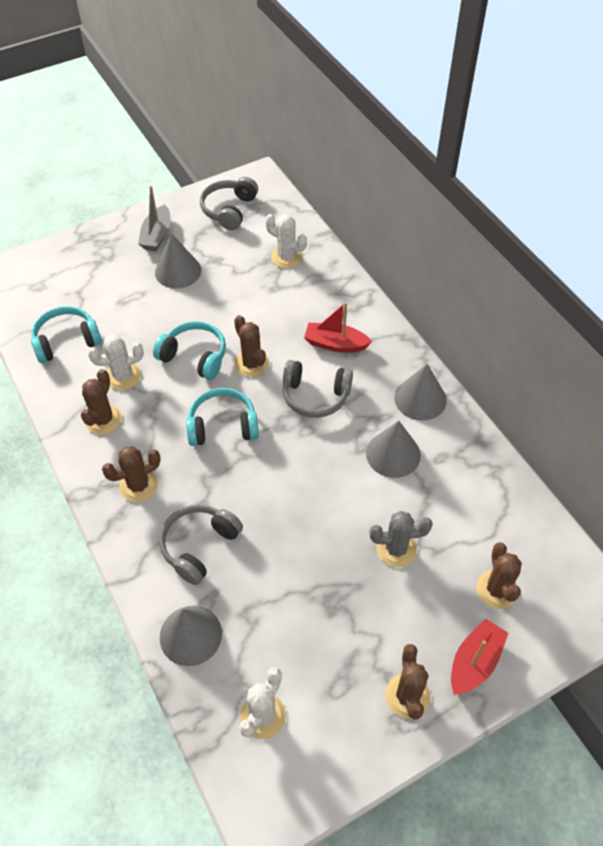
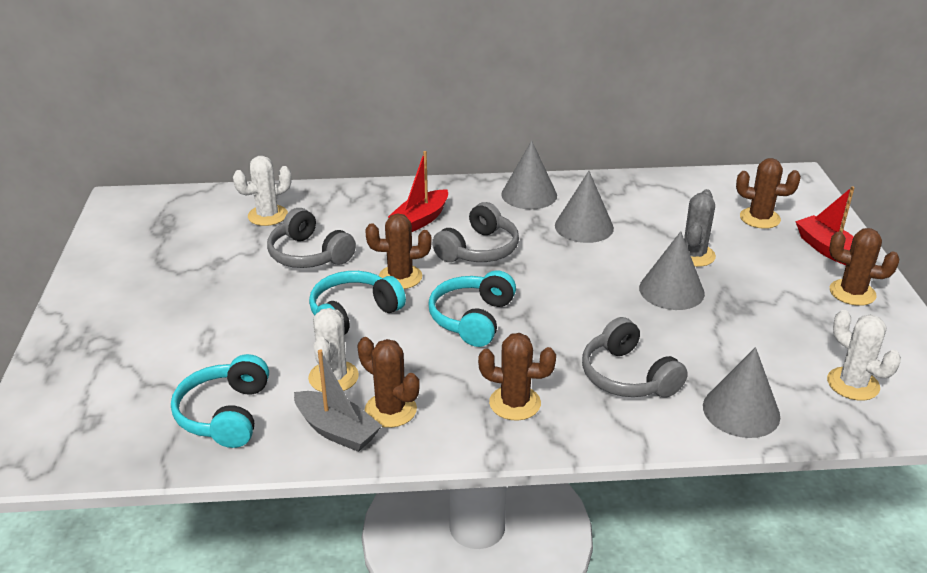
camera: 65 degrees left, 20 degrees down
brown cactus [102,446,161,502] -> brown cactus turned 75 degrees counterclockwise [478,333,556,421]
grey boat [138,185,171,251] -> grey boat moved to [294,350,382,452]
grey cone [155,233,201,288] -> grey cone moved to [639,231,705,310]
grey headphones [200,177,258,230] -> grey headphones moved to [267,208,356,268]

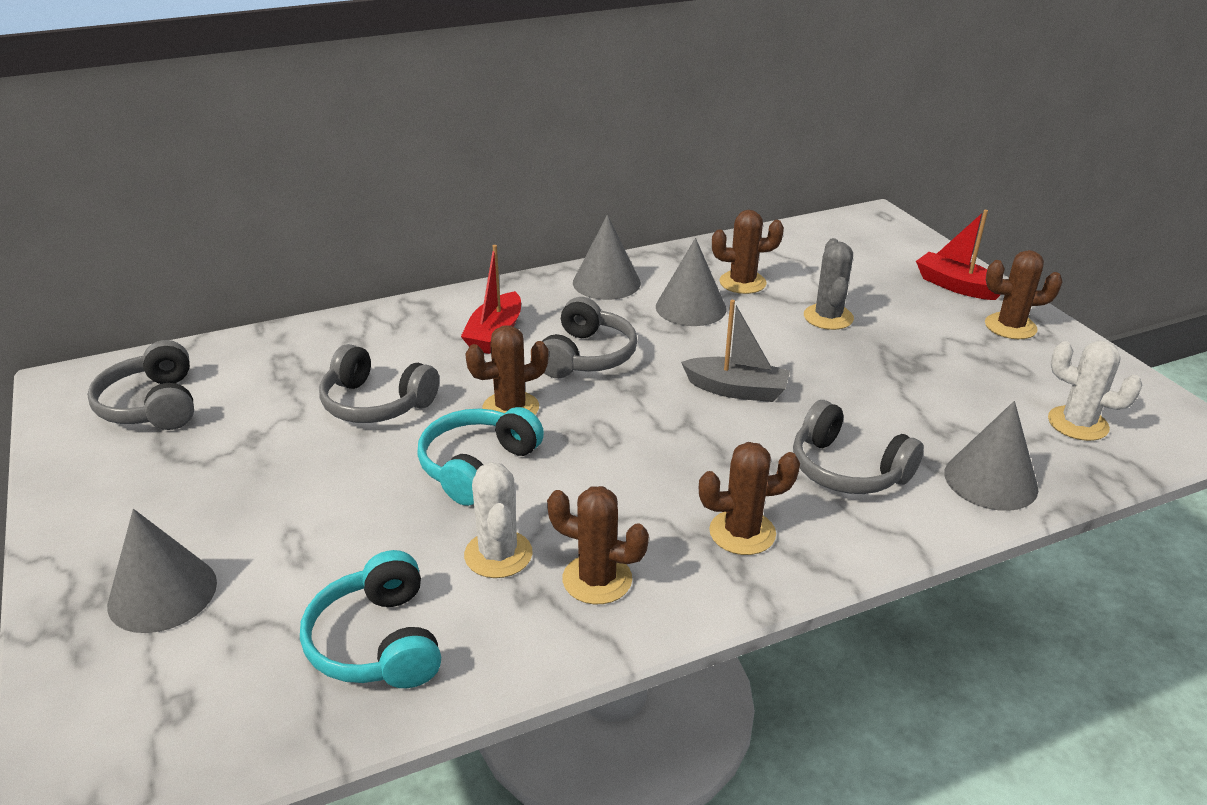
camera: 20 degrees left, 0 degrees up
white cactus [233,156,292,226] -> none
grey boat [294,350,382,452] -> grey boat moved to [681,300,790,402]
turquoise headphones [429,270,516,347] -> none
grey cone [639,231,705,310] -> grey cone moved to [107,509,217,633]
brown cactus [736,158,801,229] -> brown cactus moved to [712,210,784,294]
none -> grey headphones [87,340,194,430]

